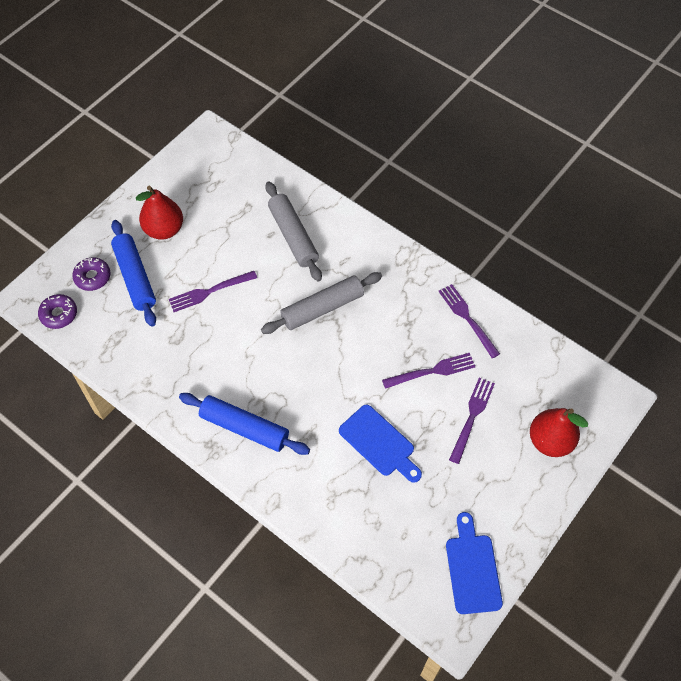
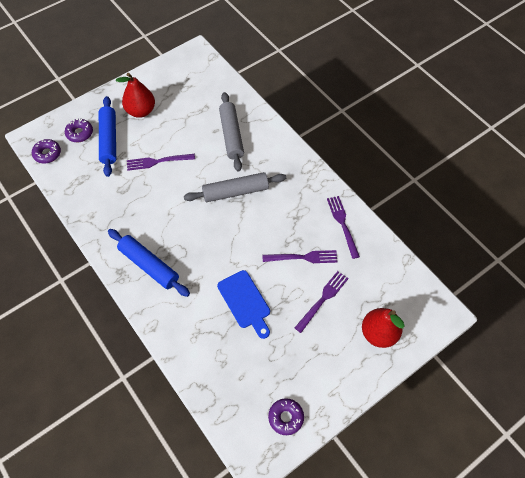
camera: 15 degrees right, 0 degrees up
blue cutting board [446,512,503,614] -> purple donut [268,398,304,435]

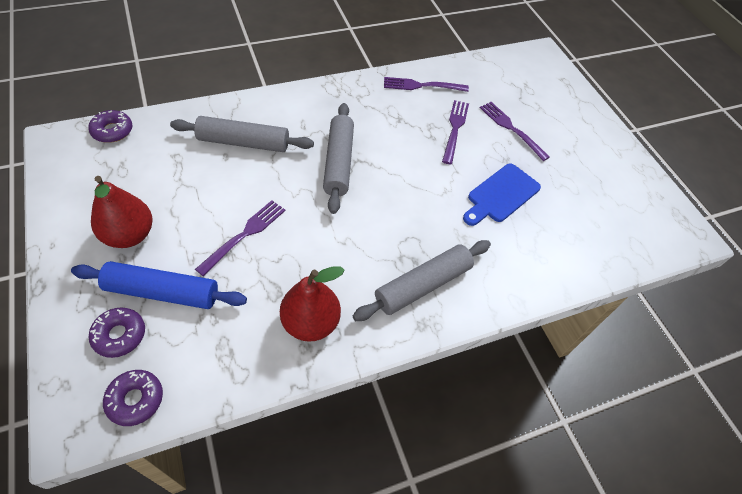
camera: 80 degrees left, 5 degrees down
blue rolling pin [108,229,190,297] -> grey rolling pin [353,240,491,321]
purple fork [127,154,195,171] -> purple fork turned 150 degrees counterclockwise [195,200,286,276]
blue cutting board [217,270,270,339] -> blue cutting board turned 150 degrees clockwise [463,163,541,226]
purple donut [268,398,304,435] -> purple donut moved to [88,110,132,143]
red pear [362,308,405,348] -> red pear moved to [280,266,345,342]

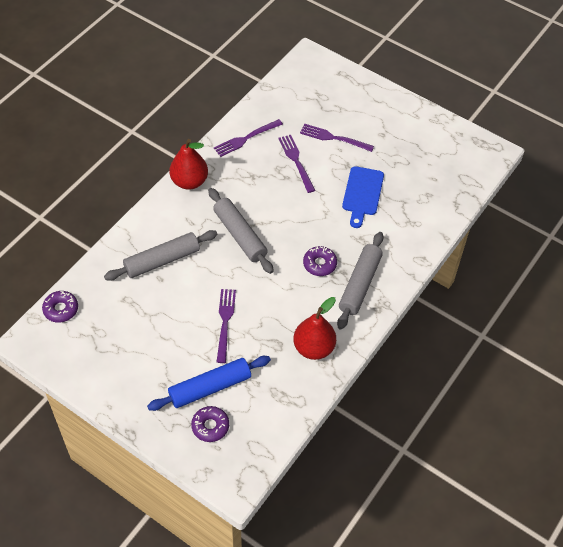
camera: 30 degrees left, 0 degrees up
red pear [91,176,152,248] -> red pear moved to [169,139,208,190]
purple donut [103,370,163,426] -> purple donut moved to [303,246,337,276]

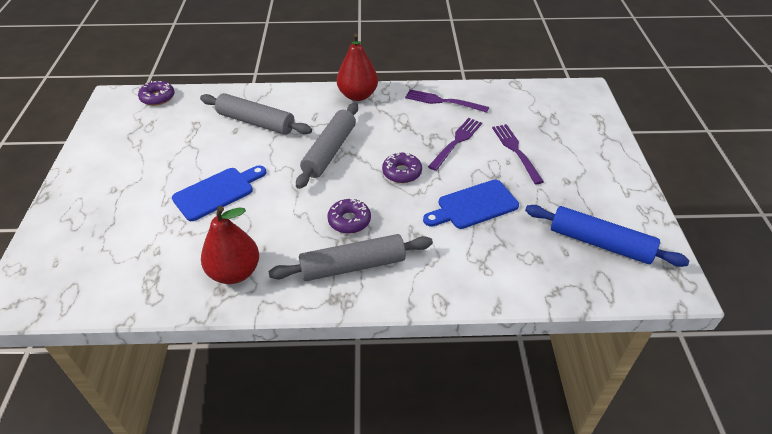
camera: 55 degrees right, 10 degrees down
blue rolling pin [147,356,271,411] -> blue rolling pin moved to [525,205,690,267]
purple donut [191,406,229,442] -> purple donut moved to [382,153,422,183]
purple fork [217,289,236,363] -> blue cutting board [172,165,266,221]

